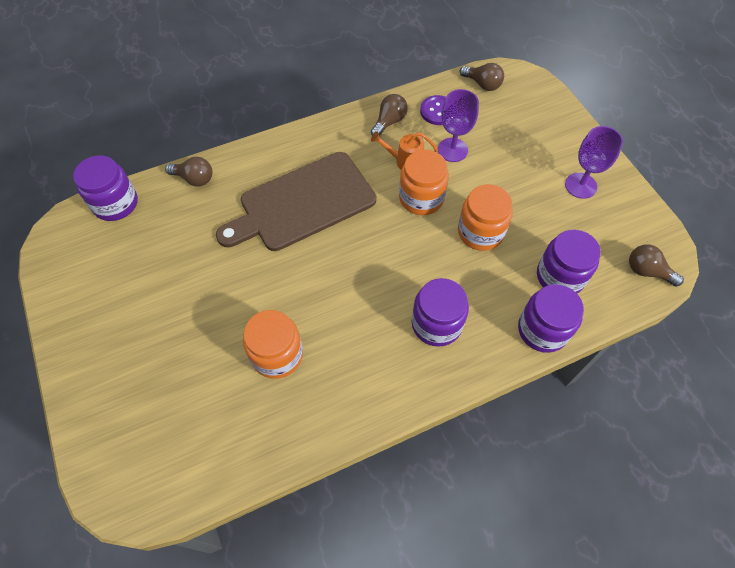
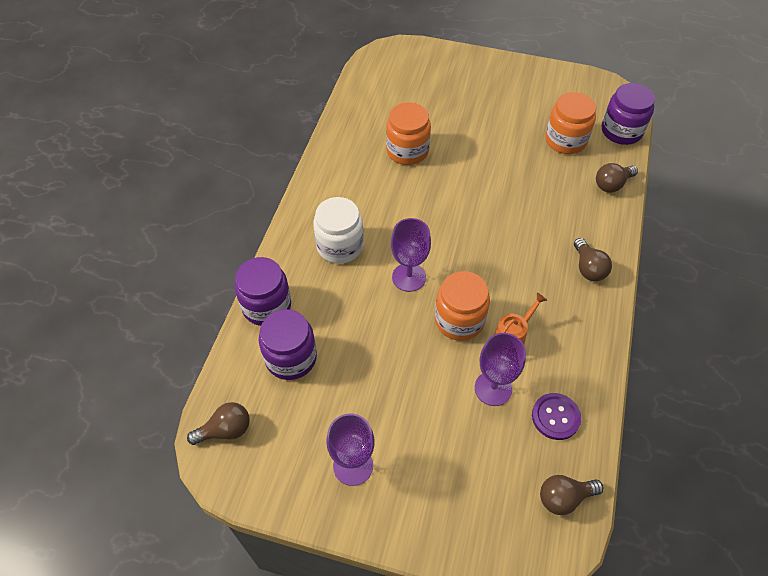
camera: 130 degrees right, 5 degrees down
brown cutting board [216,152,376,251] -> none
brown light bulb [371,94,408,137] -> brown light bulb moved to [574,238,612,281]
purple jar [412,278,469,347] -> white jar [313,197,364,264]
orange jar [458,184,513,251] -> orange jar moved to [545,92,596,154]
none -> purple goblet [391,218,431,292]

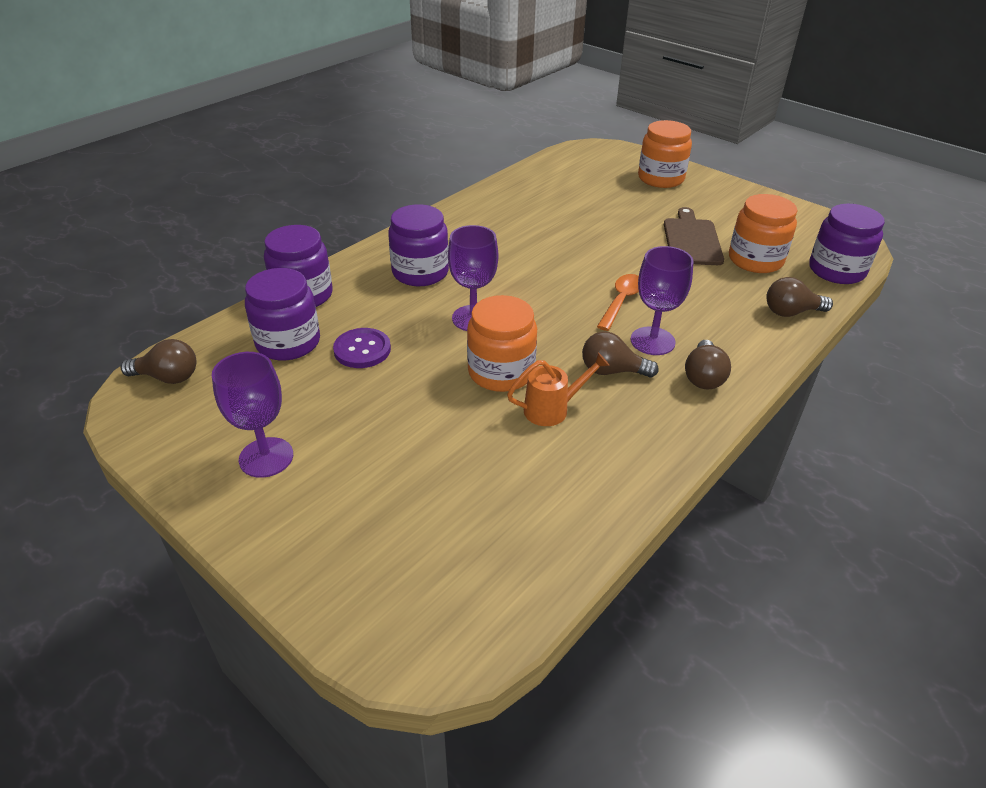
camera: 25 degrees right, 15 degrees down
white jar [313,197,364,264] -> purple jar [388,204,449,286]
orange jar [386,102,431,165] -> orange jar moved to [638,120,692,188]
purple goblet [475,333,526,406] -> purple goblet moved to [631,246,694,355]
purple button [532,393,581,440] -> purple button moved to [333,328,391,368]
brown light bulb [540,475,603,515] -> brown light bulb moved to [582,331,659,378]
none -> orange spoon [597,274,639,331]
none -> brown cutting board [664,207,724,265]

